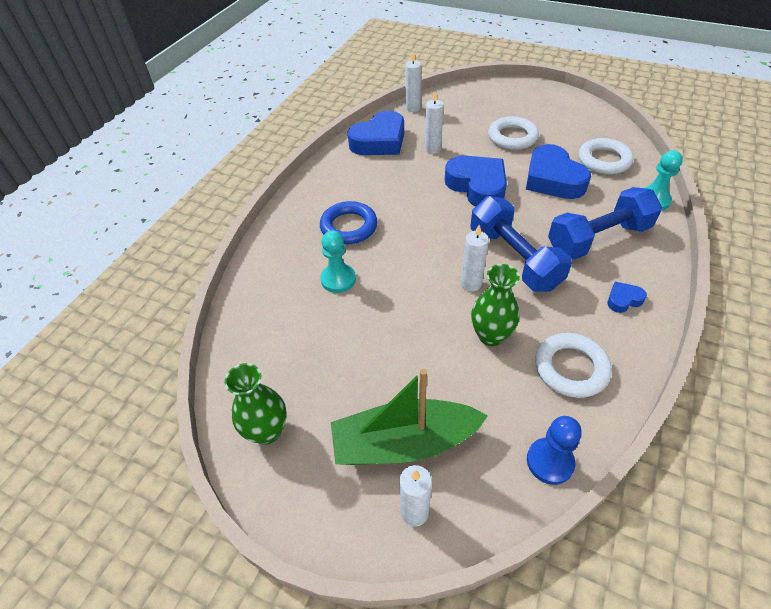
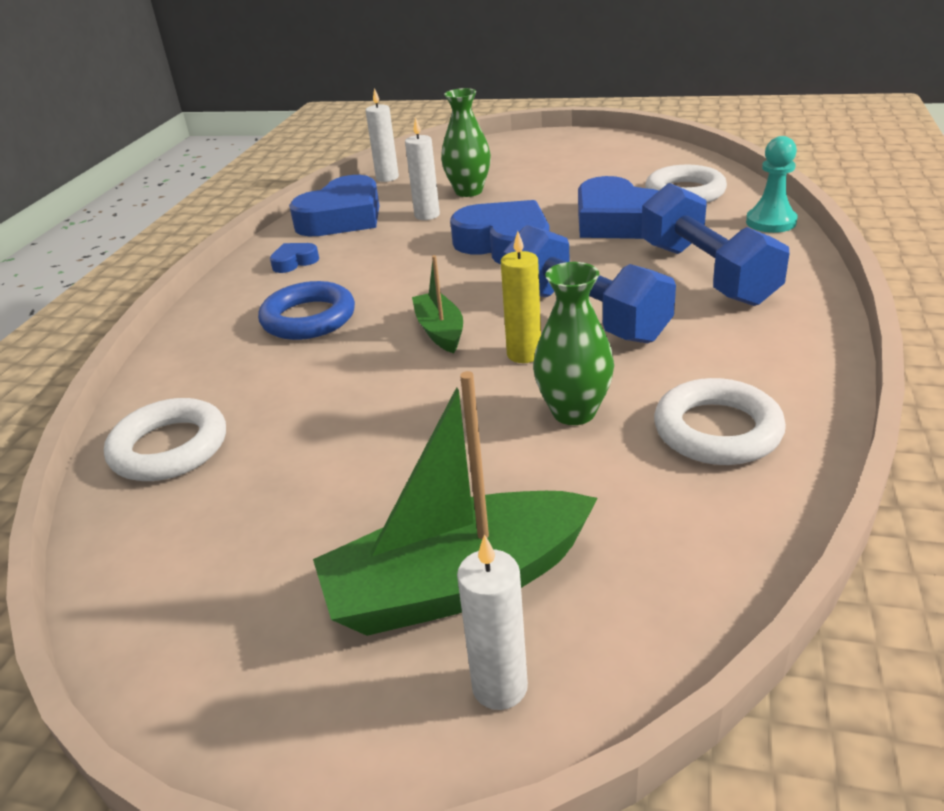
camera: 10 degrees left, 15 degrees down
green vase [224,363,287,445] -> green vase moved to [441,88,491,197]
turquoise pawn [320,230,356,293] -> none
white candle [461,225,489,291] -> yellow candle [501,231,541,363]
white ring [488,116,539,150] -> white ring moved to [104,398,226,481]
blue pawn [527,416,582,485] -> none
blue dumbbell [548,187,662,259] -> blue dumbbell turned 75 degrees counterclockwise [641,183,790,306]
blue heart [608,282,647,313] -> blue heart moved to [270,243,319,273]
none -> green boat [412,255,463,353]

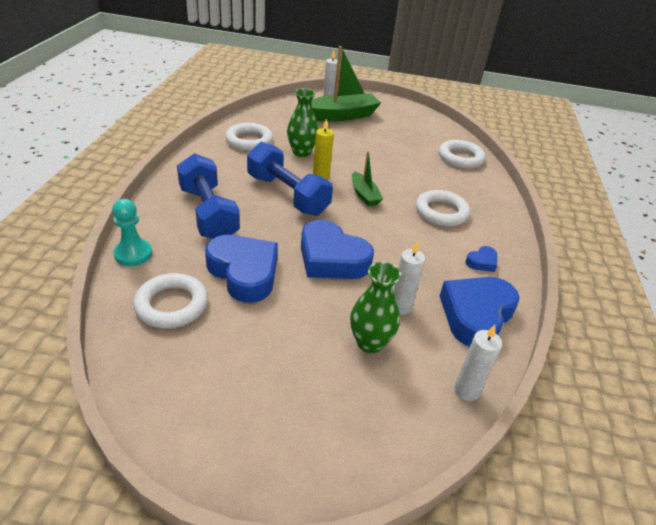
camera: 170 degrees right, 5 degrees up
blue ring [258,281,355,340] -> white ring [416,190,470,226]

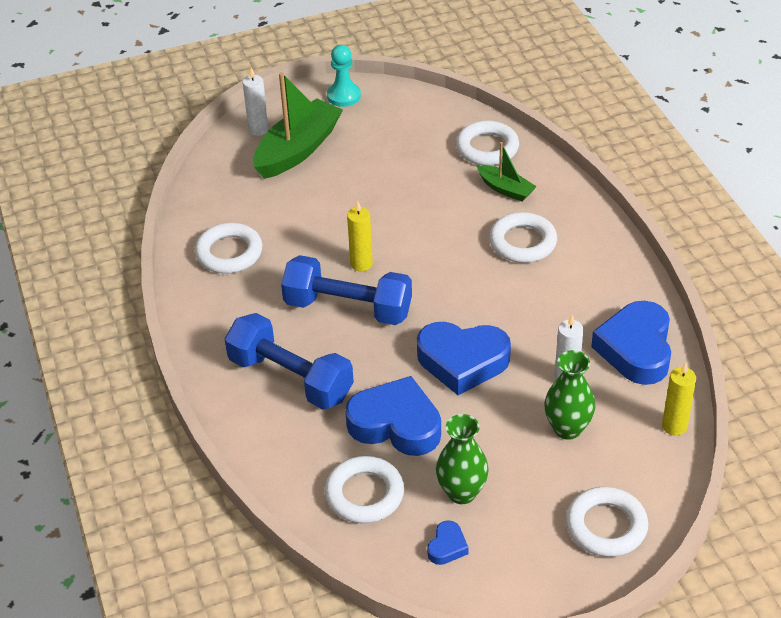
camera: 25 degrees left, 5 degrees up
turquoise pawn [112,199,152,266] -> turquoise pawn moved to [327,45,361,107]
green vase [287,89,319,157] -> green vase moved to [436,414,489,504]
green boat [352,151,383,207] -> green boat moved to [477,142,537,201]
white candle [454,325,502,401] -> yellow candle [662,362,696,435]
blue heart [466,246,497,272] -> blue heart moved to [427,520,469,565]
none -> white ring [566,487,648,557]

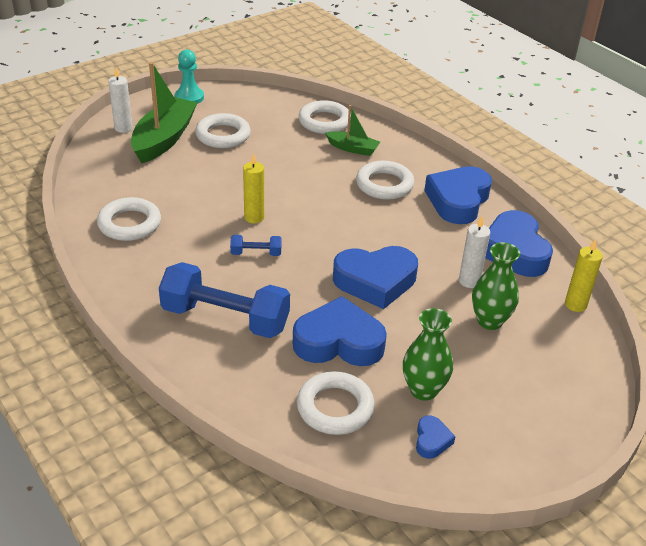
camera: 20 degrees left, 5 degrees down
blue dumbbell [281,255,412,325] -> blue dumbbell [230,235,282,256], size x0.44
white ring [566,487,648,557] -> white ring moved to [195,113,251,148]
none -> blue heart [424,166,492,224]

